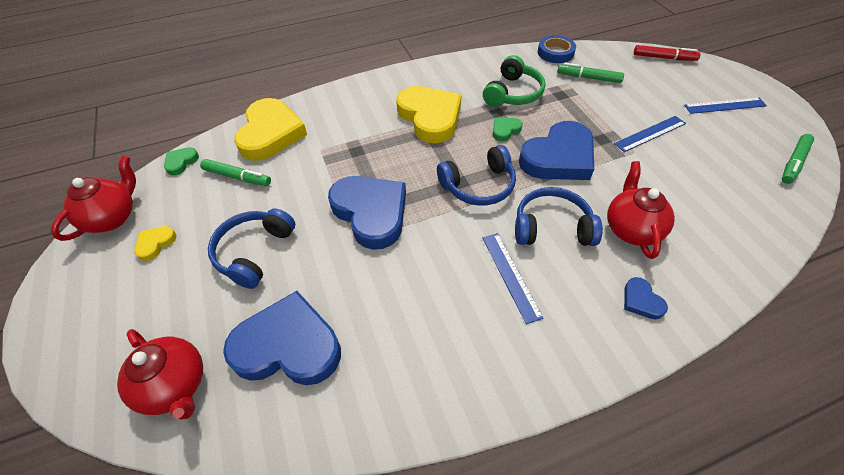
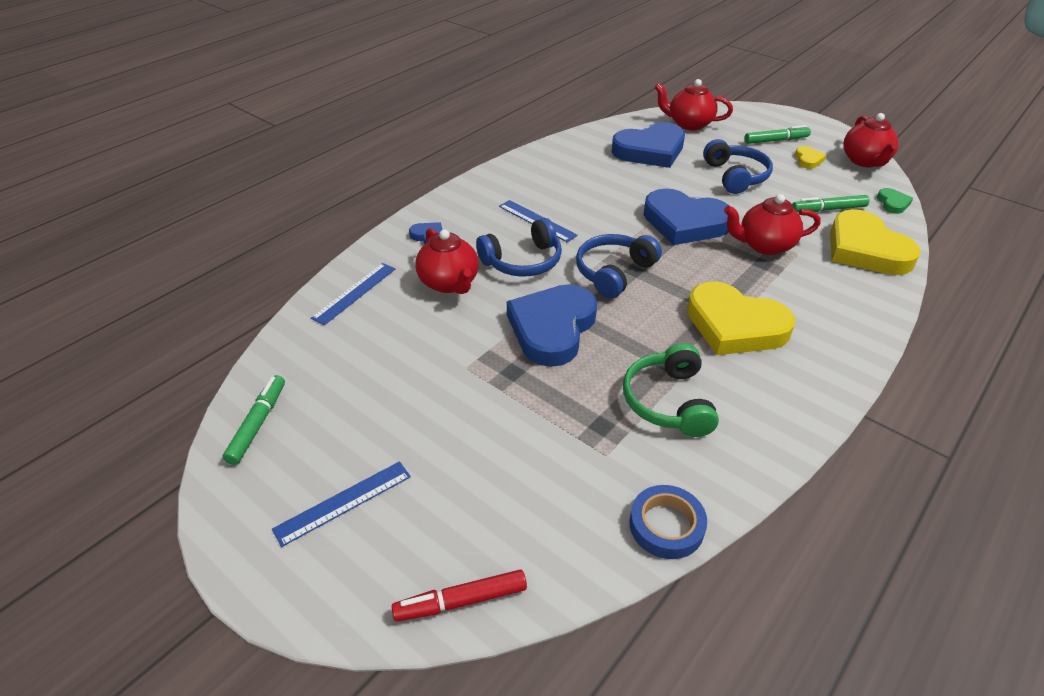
camera: 150 degrees right, 10 degrees down
green heart [493,118,523,141] -> none
green marker [557,63,624,83] -> green marker moved to [744,125,811,144]
blue ruler [614,116,686,152] -> blue ruler moved to [311,263,395,325]
none -> red teapot [724,194,821,255]

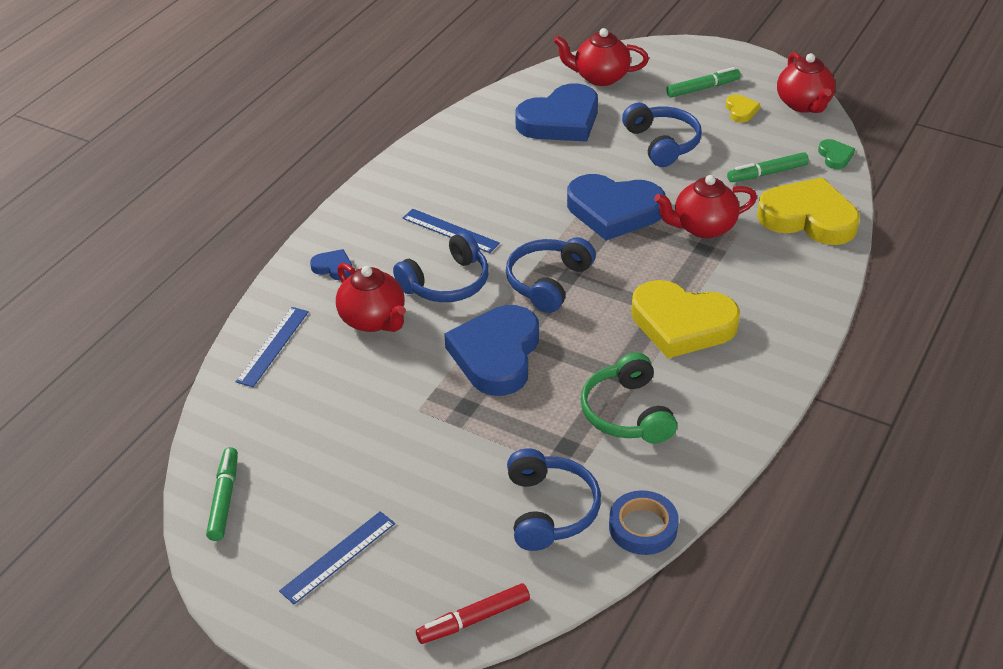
camera: 10 degrees left, 0 degrees up
yellow heart [830,209,921,275] -> yellow heart turned 150 degrees clockwise [757,177,860,245]
none -> blue headphones [507,448,601,551]

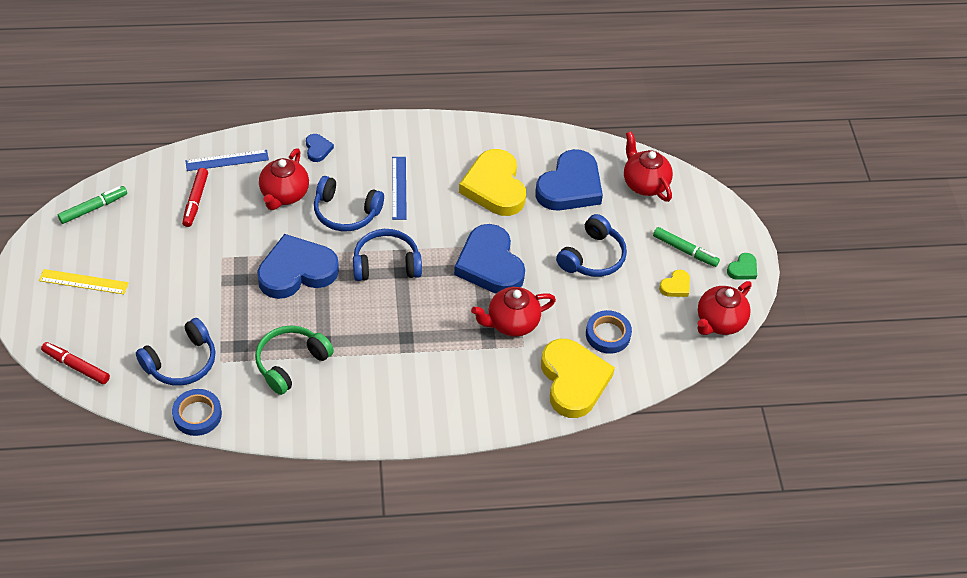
camera: 50 degrees right, 10 degrees up
blue ruler [279,511,395,605] -> yellow ruler [39,269,129,294]
blue heart [515,83,598,142] -> blue heart turned 75 degrees counterclockwise [535,149,603,211]
yellow heart [631,280,740,358] -> yellow heart moved to [459,149,526,216]
red teapot [654,175,757,238] -> red teapot turned 60 degrees counterclockwise [471,287,556,337]
green marker [727,152,809,182] -> blue tape [586,310,632,354]
green heart [818,139,855,169] -> green heart moved to [727,253,757,280]
none -> red marker [182,168,208,227]

